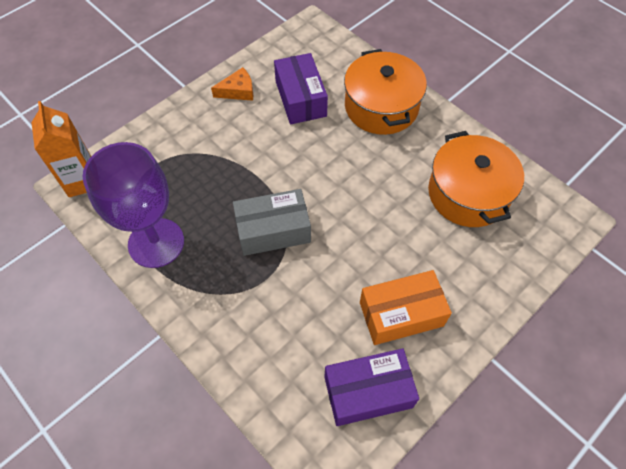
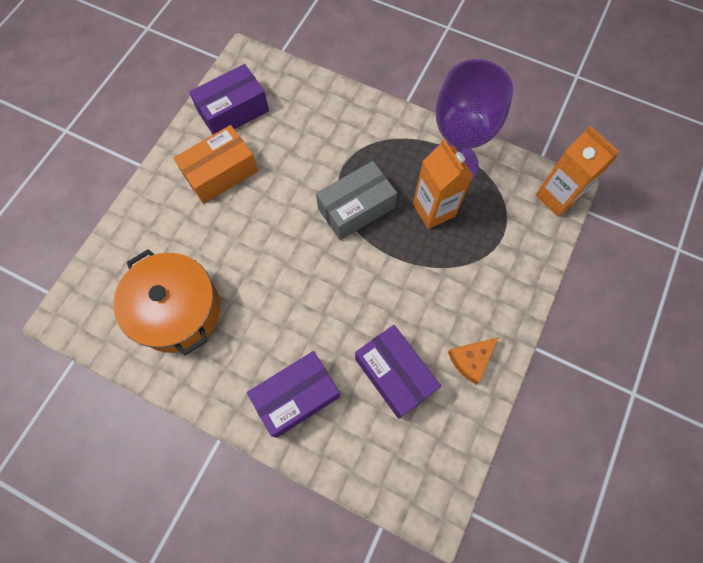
camera: 160 degrees right, 10 degrees up
orange pot [344,49,427,135] -> purple box [247,351,340,438]
none -> orange carton [413,139,473,229]

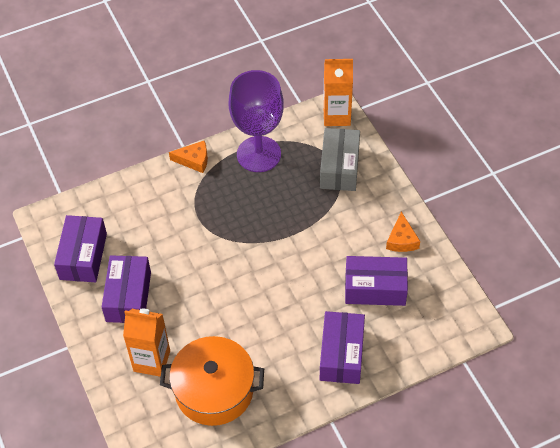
camera: 50 degrees left, 15 degrees down
orange box [174,125,258,204] -> purple box [102,255,151,323]
grey box [316,161,397,240] -> grey box moved to [320,128,360,191]
orange carton [413,139,473,229] -> orange carton moved to [123,309,170,377]
none -> orange cheese [169,141,208,173]

